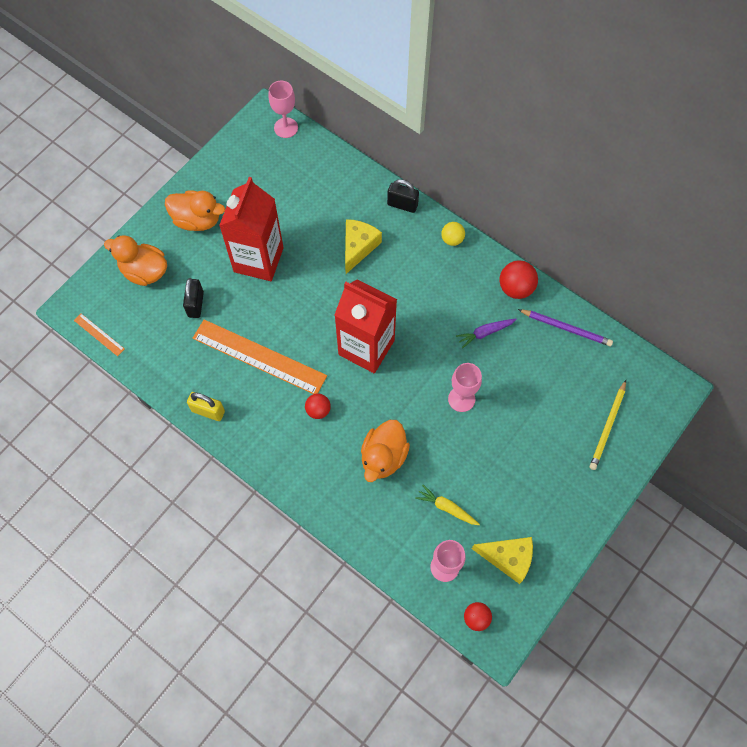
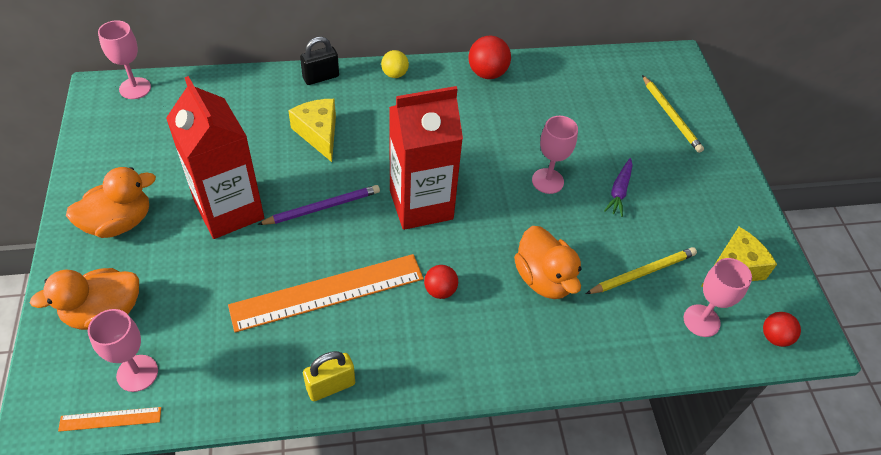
camera: 50 degrees left, 15 degrees down
black padlock [183,278,204,318] -> none
yellow carrot [415,485,480,525] -> yellow pencil [586,247,697,294]
purple carrot [456,319,517,348] -> purple carrot moved to [604,158,633,217]
purple pencil [518,309,613,346] -> purple pencil moved to [257,185,380,225]
none -> pink goblet [88,309,158,392]

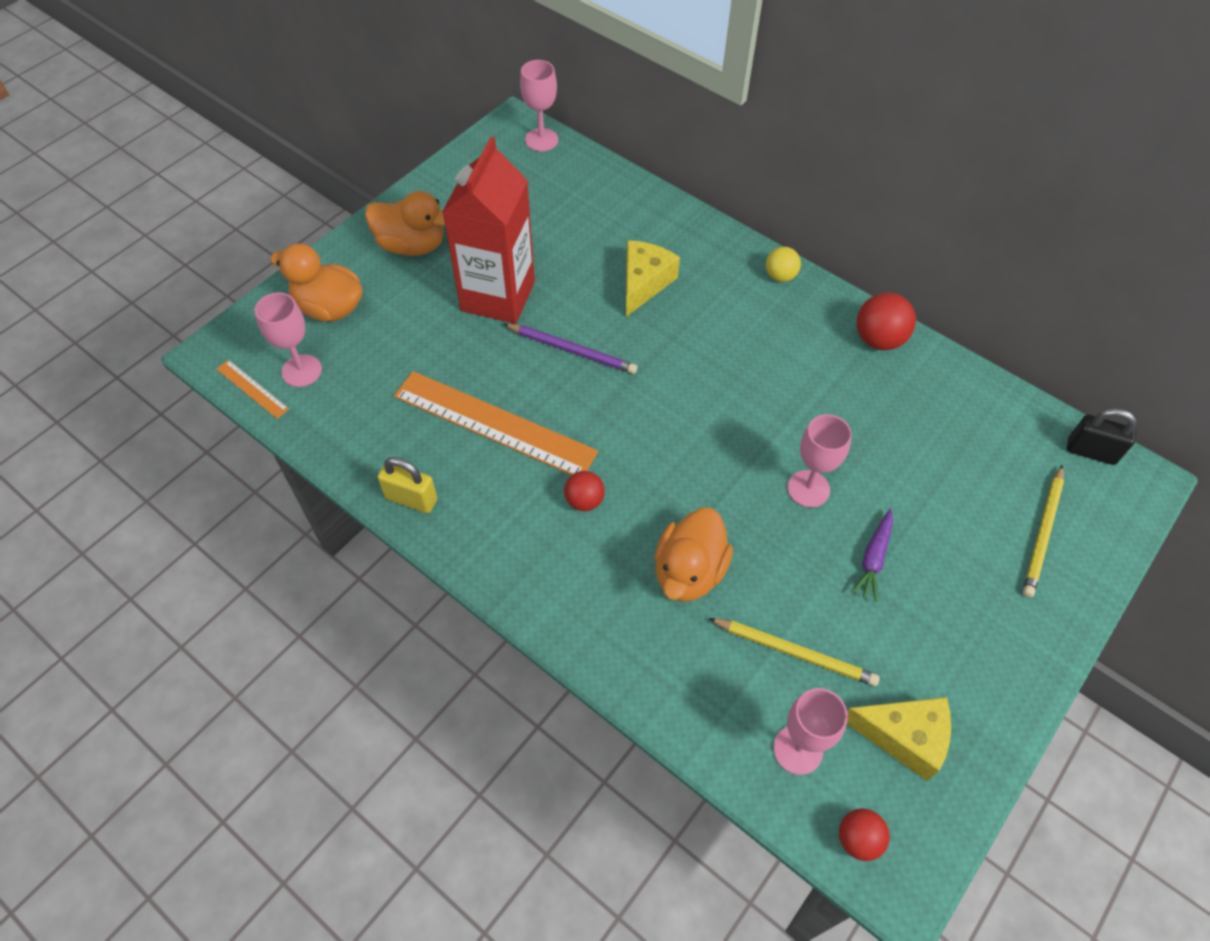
camera: 50 degrees right, 5 degrees up
black padlock [300,37,339,85] -> black padlock moved to [1067,408,1137,465]
red carton [389,86,463,230] -> none
purple carrot [604,158,633,217] -> purple carrot turned 45 degrees counterclockwise [851,508,893,602]

